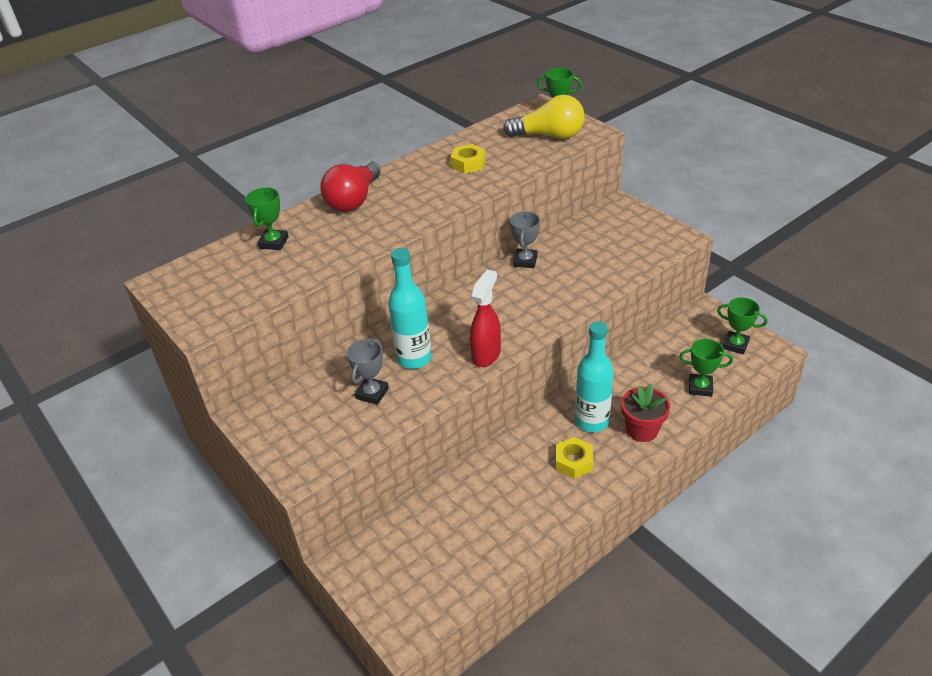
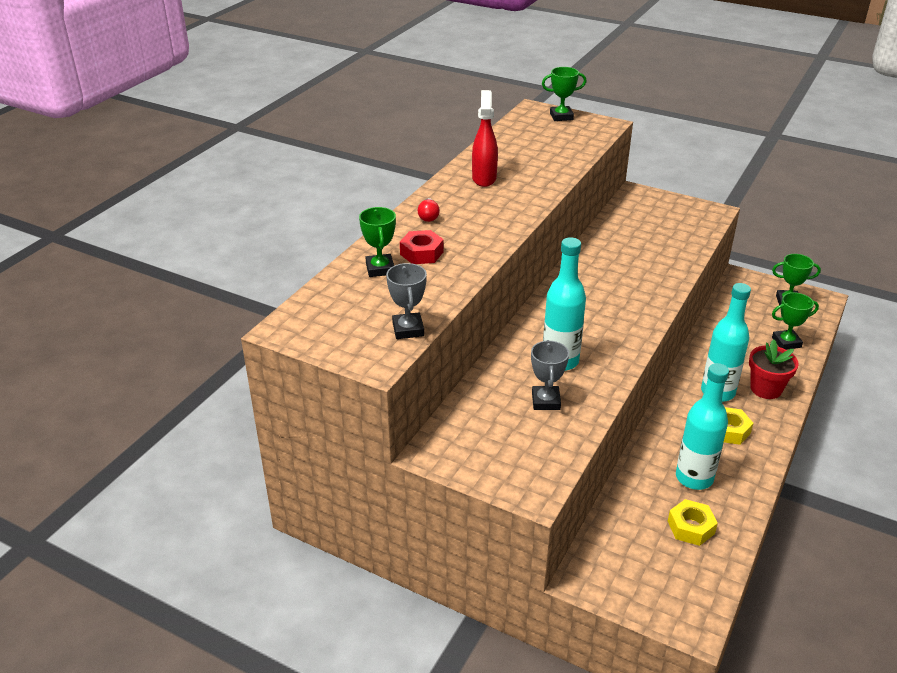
camera: 25 degrees left, 5 degrees down
red light bulb [320,161,381,212] -> red light bulb [418,198,440,222], size x0.44
yellow nut [450,144,486,174] -> yellow nut moved to [668,499,718,546]
red spray bottle [470,269,501,367] -> red spray bottle moved to [472,90,498,187]
yellow light bulb [503,95,585,139] -> none
grey trophy [510,211,540,268] -> grey trophy moved to [386,263,427,339]
none -> red nut [400,230,444,264]
none -> turquoise bottle [676,363,729,490]

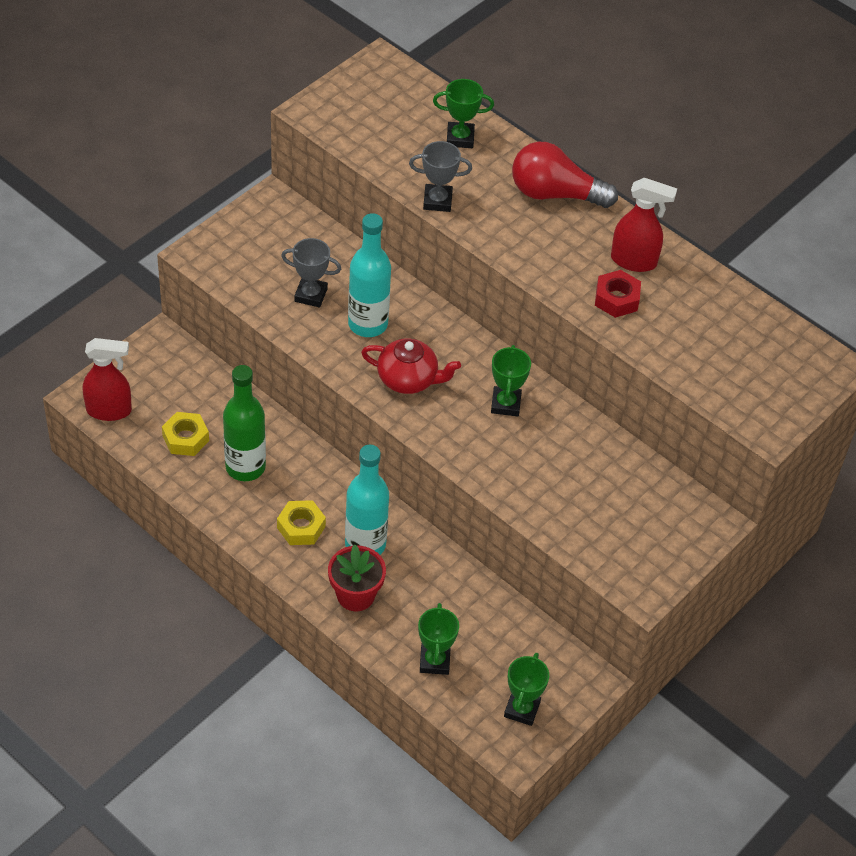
camera: 100 degrees right, 15 degrees up
grey trophy [386,263,427,339] -> grey trophy moved to [409,141,472,212]
red nut [400,230,444,264] -> red nut moved to [595,270,641,318]
red light bulb [418,198,440,222] -> red light bulb [512,142,618,208], size x2.27
green trophy [542,67,587,121] -> green trophy moved to [491,345,531,416]
turquoise bottle [676,363,729,490] -> green bottle [223,365,266,481]
none -> red spray bottle [83,338,132,421]
none -> red teapot [361,339,461,394]

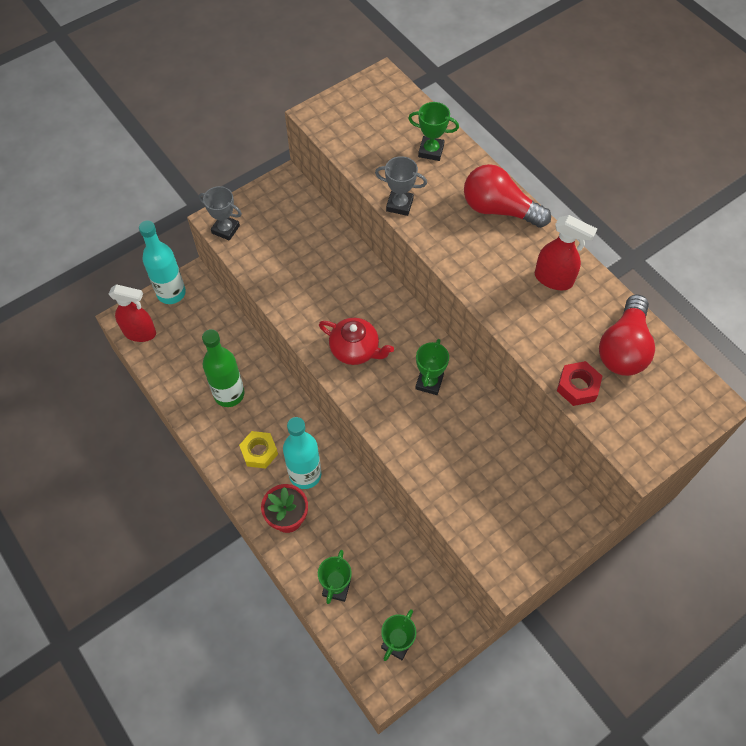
camera: 15 degrees right, 10 degrees up
yellow nut [162,412,209,456] -> none
grey trophy [281,238,341,307] -> grey trophy moved to [198,186,242,241]
turquoise bottle [348,213,391,337] -> turquoise bottle moved to [139,220,186,304]
red nut [595,270,641,318] -> red nut moved to [557,361,602,406]
none -> red light bulb [599,294,655,376]

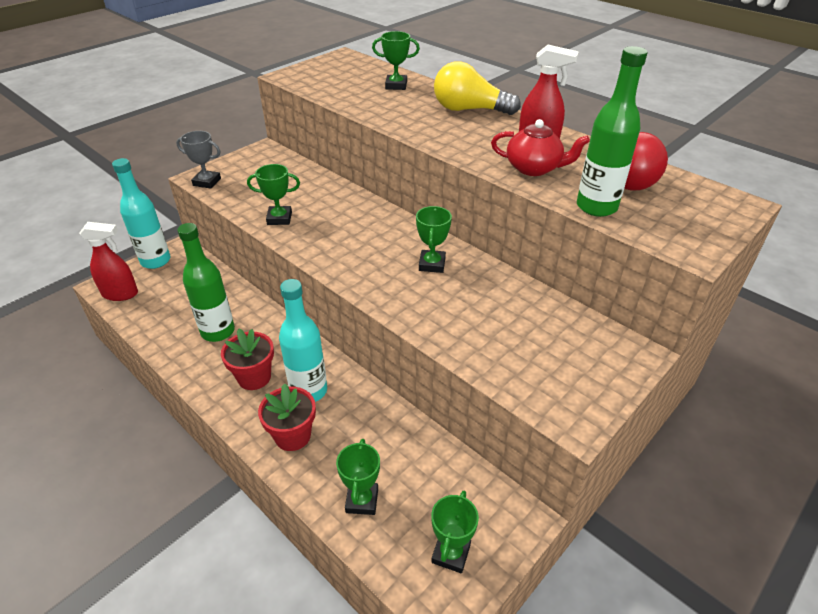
camera: 10 degrees left, 20 degrees down
yellow nut [239,431,278,469] -> red flower pot [221,329,274,390]
red teapot [319,318,394,365] -> red teapot moved to [491,119,590,176]
grey trophy [375,156,427,216] -> none
red light bulb [464,164,551,228] -> yellow light bulb [434,61,521,115]
red nut [557,361,602,406] -> green bottle [577,46,648,217]
none -> green trophy [247,164,300,225]

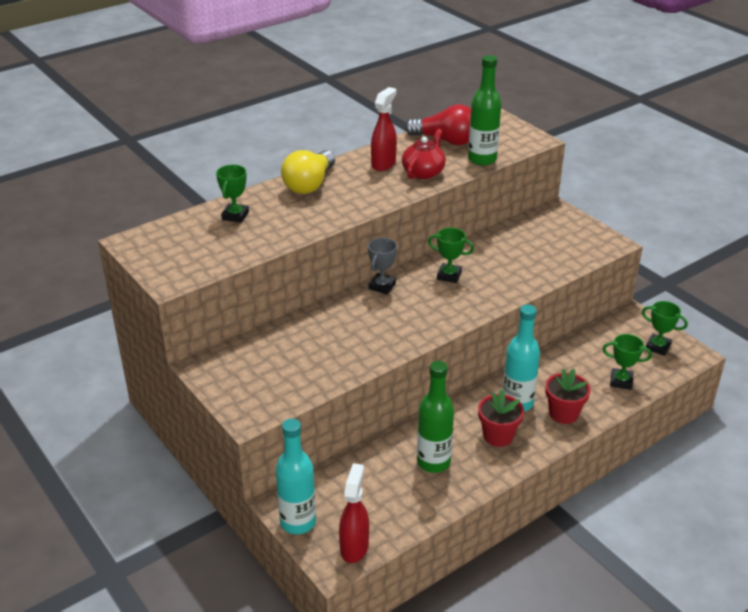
camera: 80 degrees left, 5 degrees down
grey trophy [176,131,221,189] -> grey trophy moved to [368,238,397,294]
green trophy [247,164,300,225] -> none

